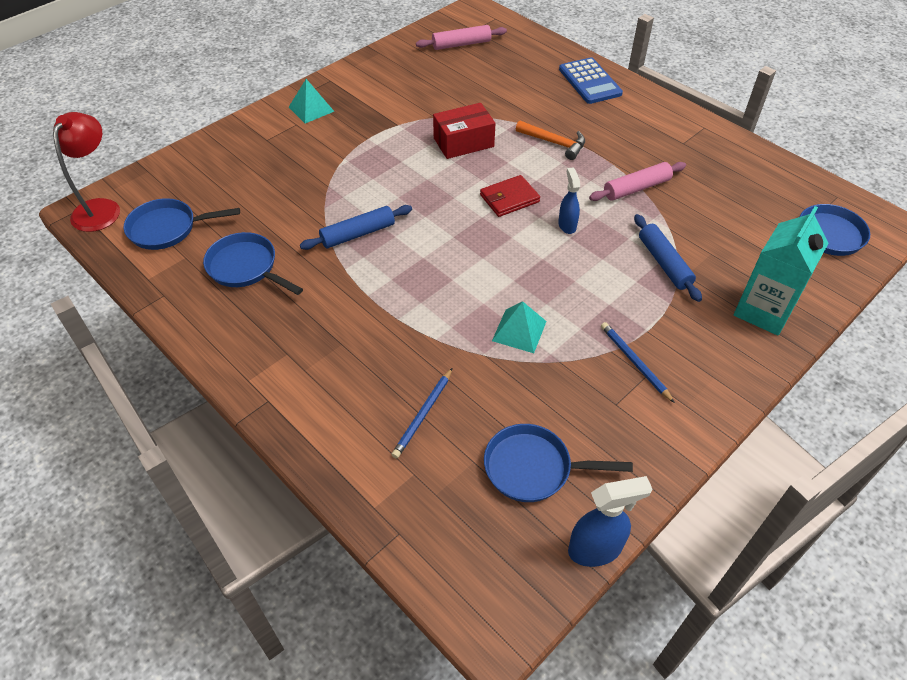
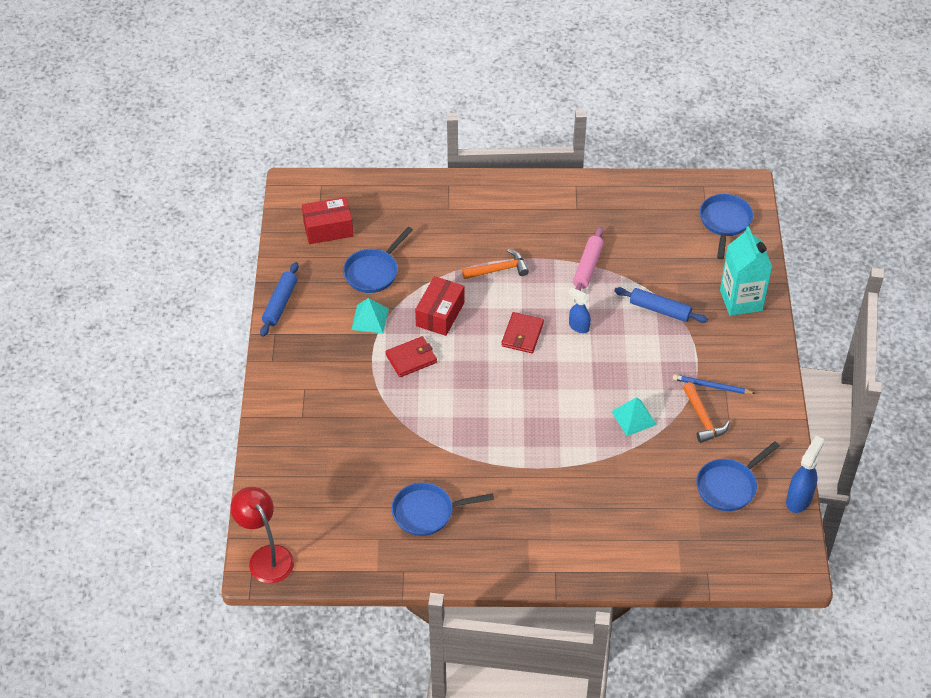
camera: 45 degrees left, 0 degrees up
blue pan [123,198,240,250] -> blue pan moved to [343,227,413,293]
turquoise pyramid [289,79,334,123] -> turquoise pyramid moved to [351,298,389,333]
blue rolling pin [300,205,412,250] -> blue rolling pin moved to [260,262,299,337]
blue pencil [391,368,452,459] -> none
pink rolling pin [416,25,507,50] -> red box [302,197,353,244]
blue calculator [559,57,623,104] -> none
none -> red wallet [385,336,437,377]
none -> orange hammer [683,382,730,443]

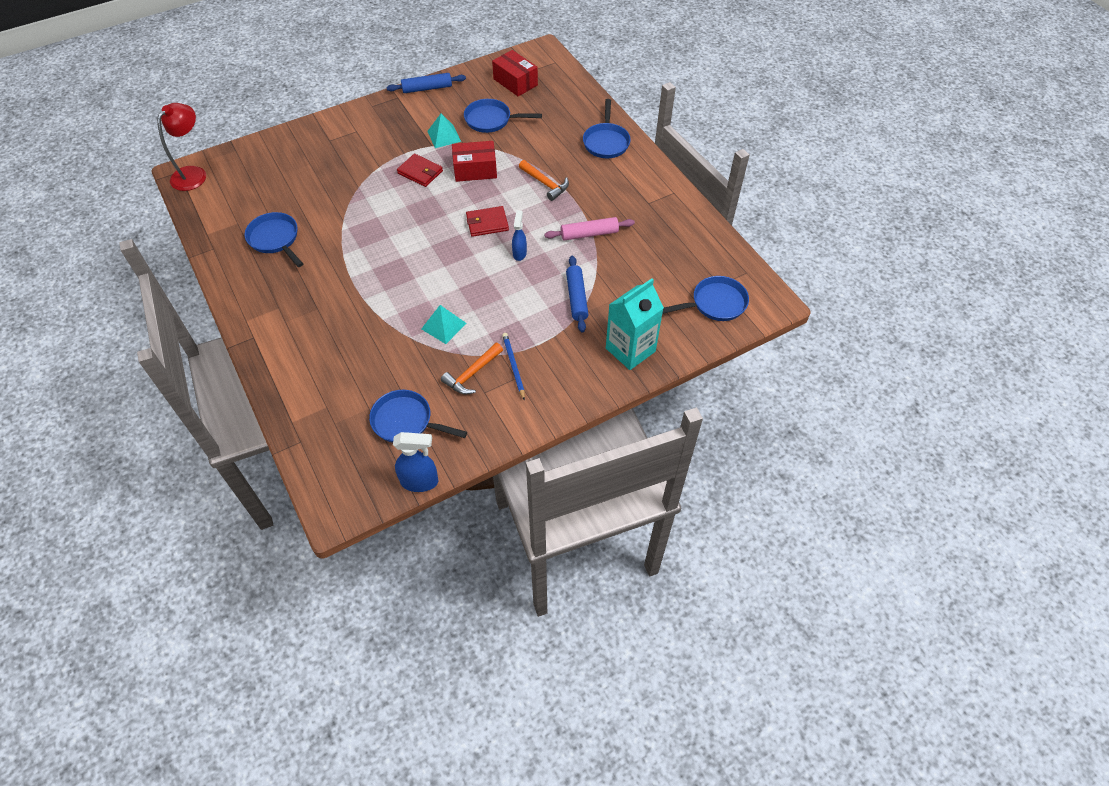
camera: 60 degrees right, 5 degrees up
none -> blue pan [583,99,631,158]

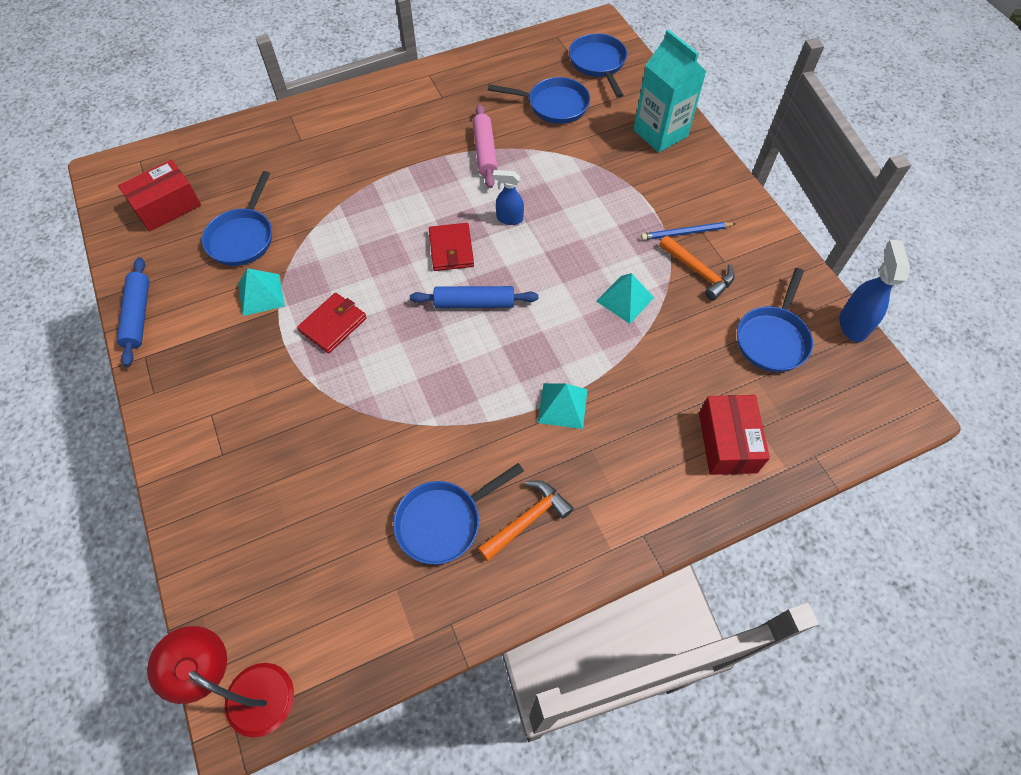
camera: 85 degrees left, 5 degrees up
red box [452,141,497,182] -> red box moved to [699,395,770,475]
orange hammer [519,160,569,201] -> orange hammer moved to [478,480,574,561]
blue rolling pin [566,256,589,332] -> blue rolling pin moved to [410,286,538,308]
blue pan [583,99,631,158] -> blue pan moved to [488,77,590,124]
none -> turquoise pyramid [538,383,588,429]

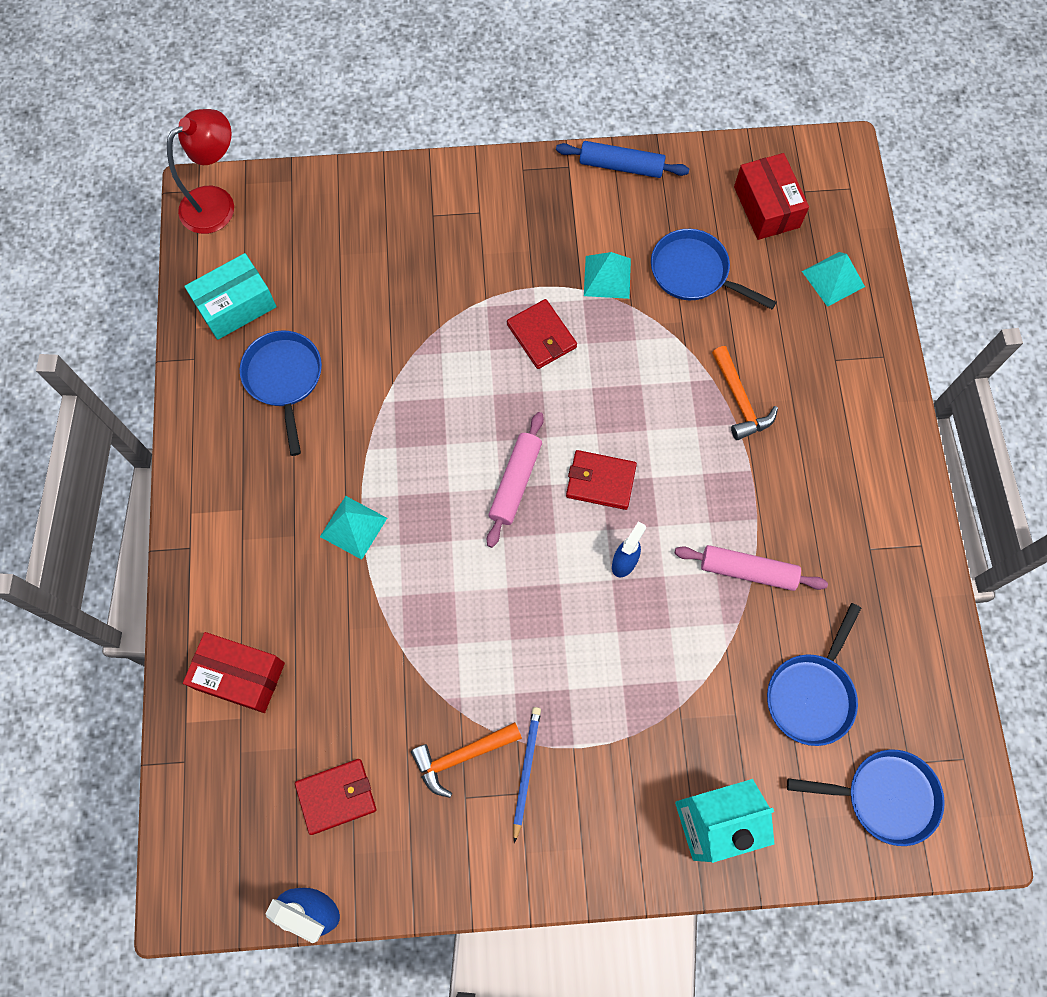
camera: 110 degrees right, 10 degrees up
blue rolling pin [410,286,538,308] -> pink rolling pin [487,412,544,548]
orange hammer [478,480,574,561] -> orange hammer moved to [712,346,778,440]
turquoise pyramid [596,273,654,324] -> turquoise pyramid moved to [802,252,865,307]
blue pan [737,268,813,372] -> red wallet [295,759,376,835]
none -> turquoise box [184,253,277,340]

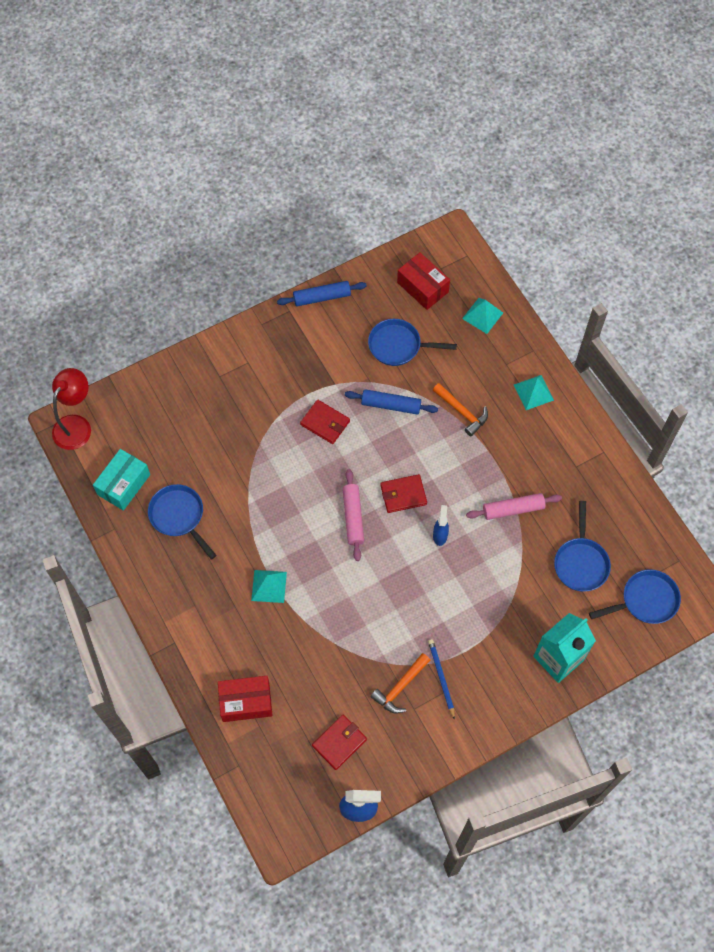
camera: 25 degrees left, 5 degrees down
turquoise pyramid [584,252,631,299] -> turquoise pyramid moved to [514,375,554,410]
none -> blue rolling pin [345,389,438,415]

